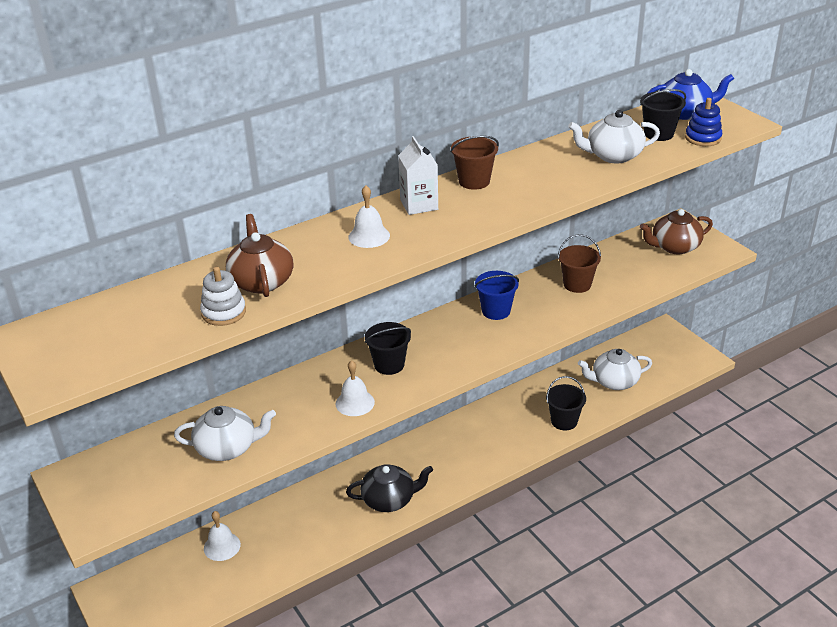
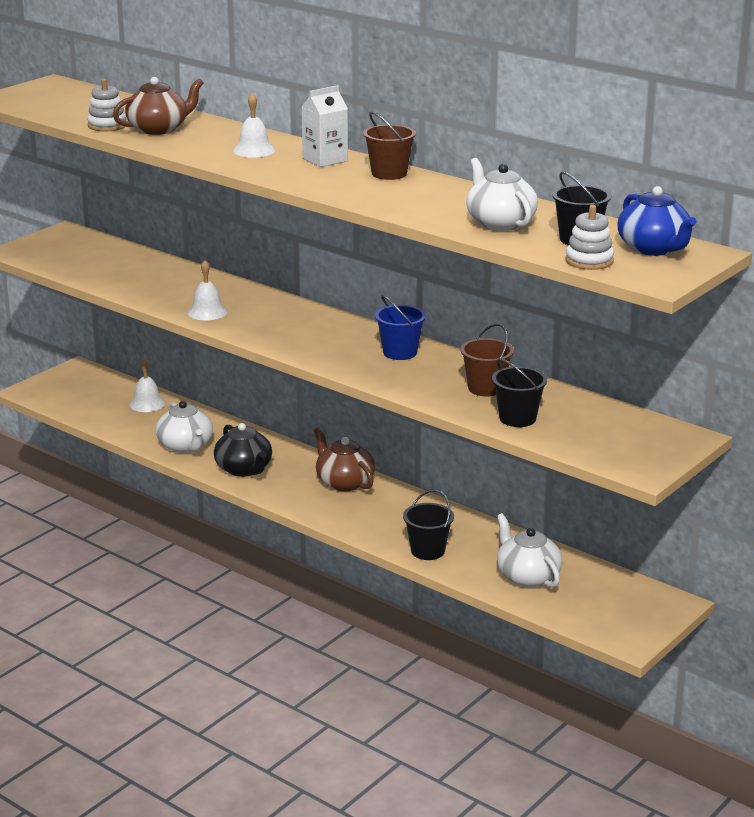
camera: 70 degrees right, 10 degrees down
white teapot [174,406,276,461] -> white teapot moved to [156,401,213,453]
black bucket [365,322,411,375] -> black bucket moved to [492,359,547,427]
brown teapot [640,209,713,254] -> brown teapot moved to [314,427,375,491]
blue stacking toy [685,98,723,146] -> white stacking toy [565,205,614,270]

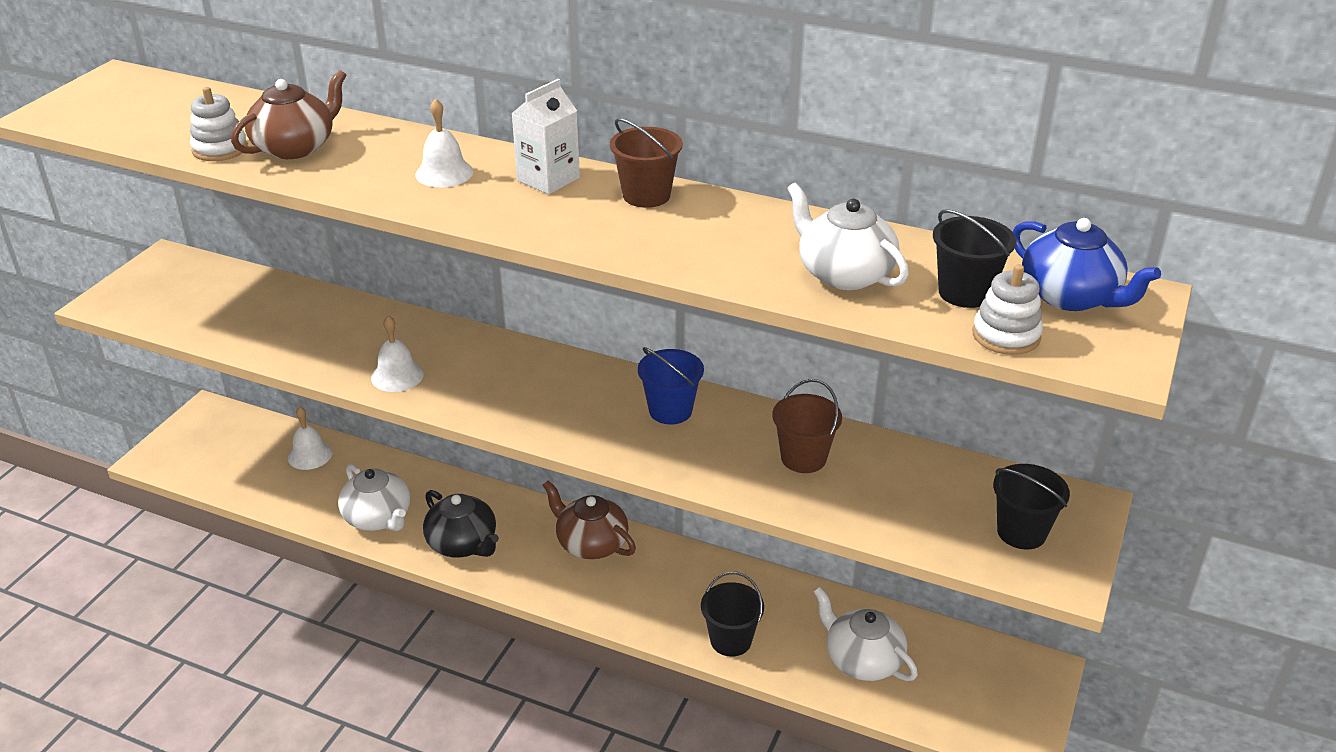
camera: 15 degrees left, 10 degrees up
black bucket [492,359,547,427] -> black bucket moved to [993,464,1070,549]

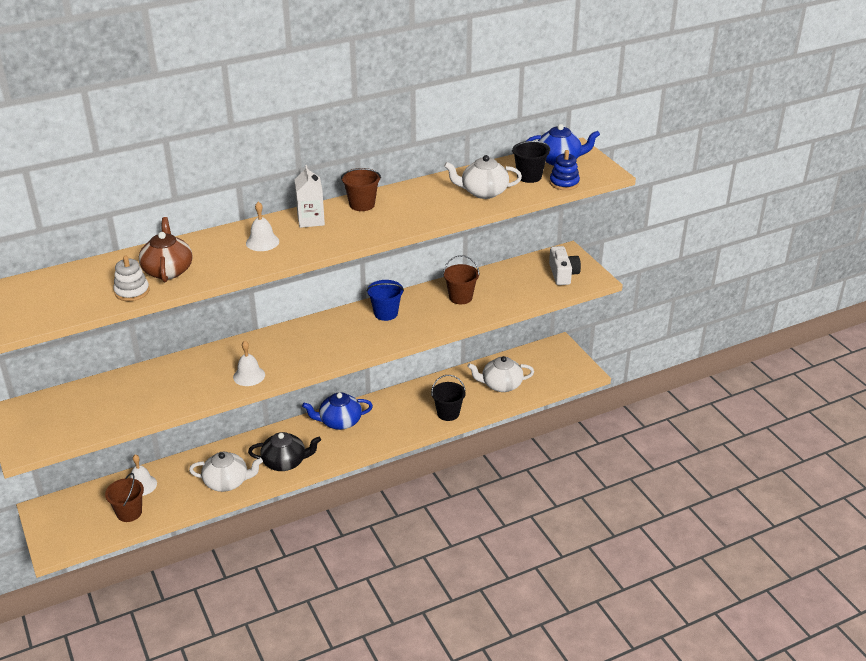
camera: 50 degrees left, 0 degrees up
brown teapot [543,480,636,559] -> blue teapot [302,392,373,430]
white stacking toy [972,264,1043,355] -> blue stacking toy [550,150,580,190]
black bucket [993,464,1070,549] -> white camera [549,246,581,285]
none -> brown bucket [105,473,144,522]

